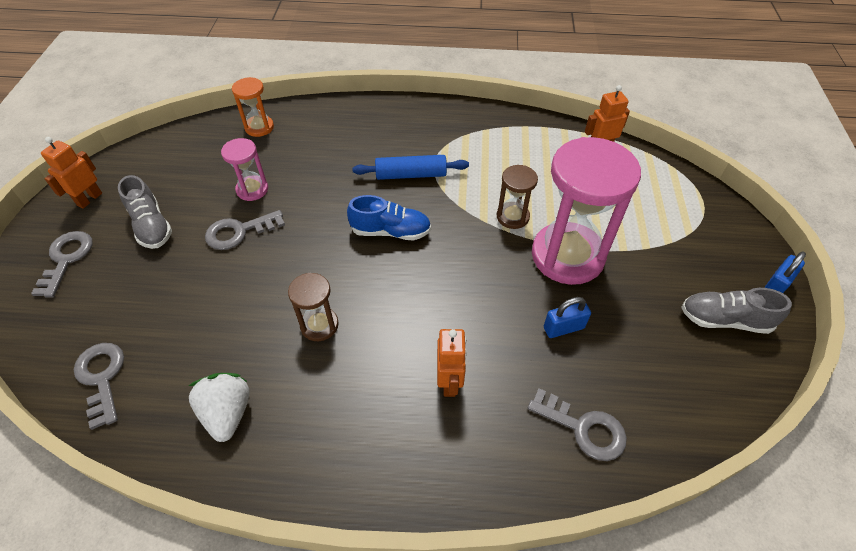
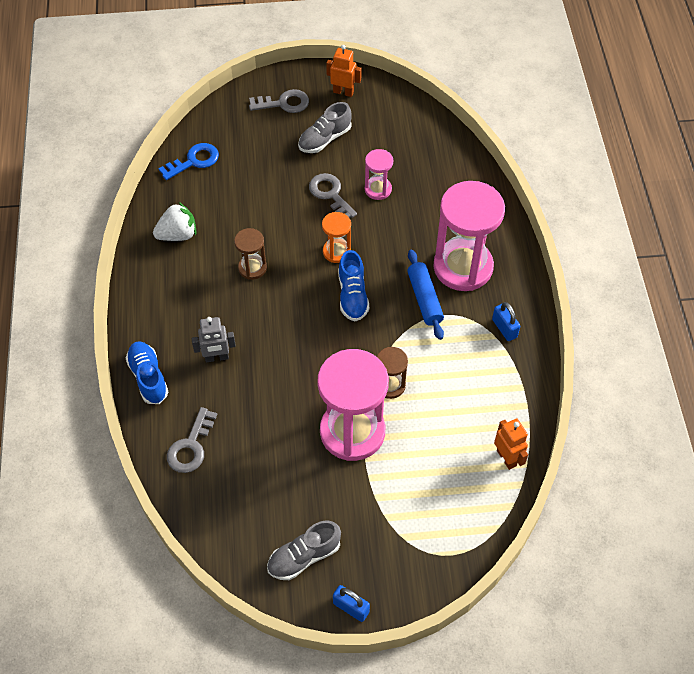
camera: 80 degrees right, 5 degrees up
grey key [74,343,124,430] -> blue key [158,143,219,180]
orange hourglass [232,77,274,137] -> orange hourglass moved to [322,212,351,263]
orange robot [437,329,467,397] -> grey robot [191,317,236,362]
blue padlock [544,297,591,338] -> blue padlock moved to [492,302,520,341]
grey shoe [681,288,792,334] -> grey shoe turned 120 degrees counterclockwise [267,521,341,580]
none -> blue shoe [126,341,168,404]
none -> pink hourglass [433,181,505,291]

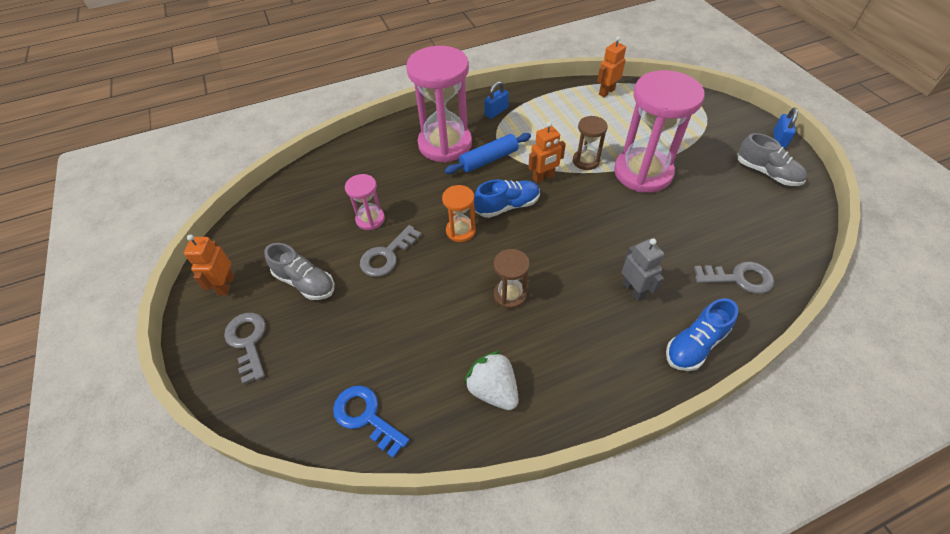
camera: 105 degrees left, 5 degrees down
none -> orange robot [528,122,566,183]

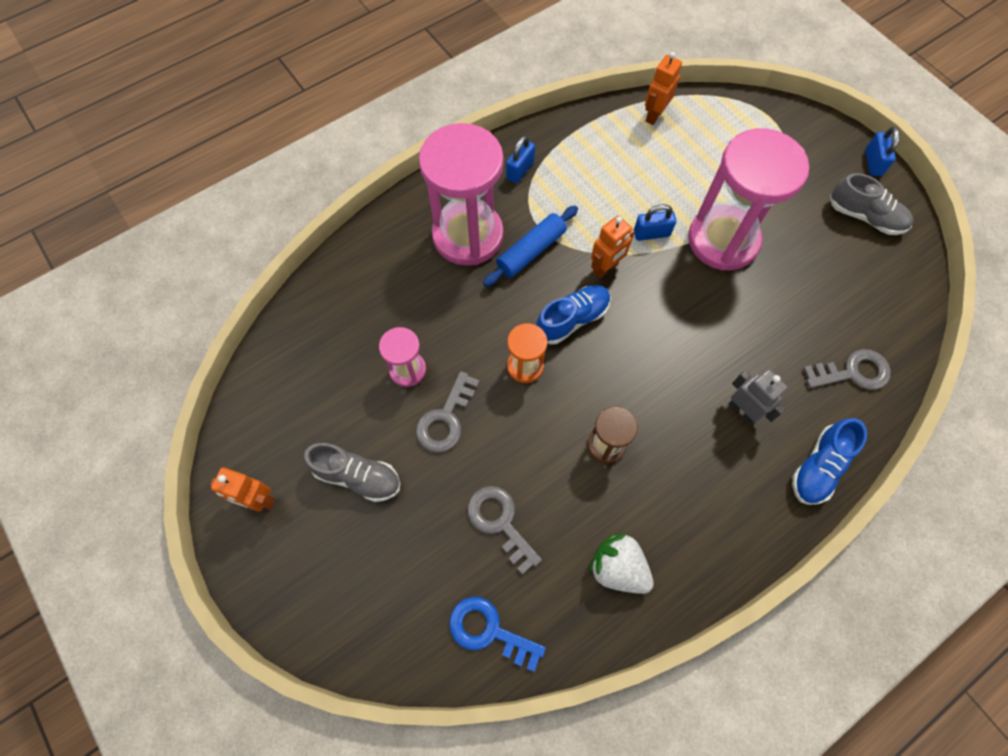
camera: 15 degrees left, 15 degrees up
orange robot [184,234,234,295] -> orange robot turned 60 degrees counterclockwise [210,467,275,512]
grey key [224,313,266,384] -> grey key moved to [468,486,542,575]
brown hourglass [573,116,608,170] -> blue padlock [634,204,676,241]

